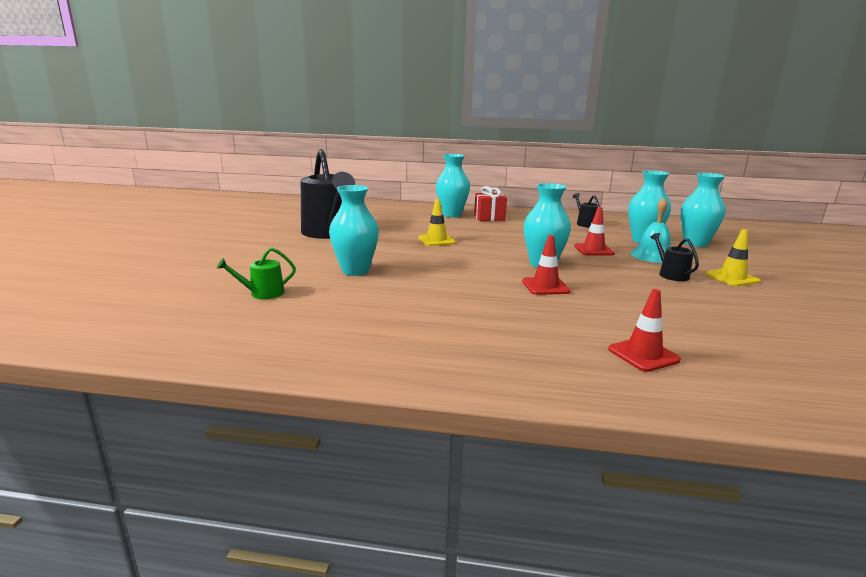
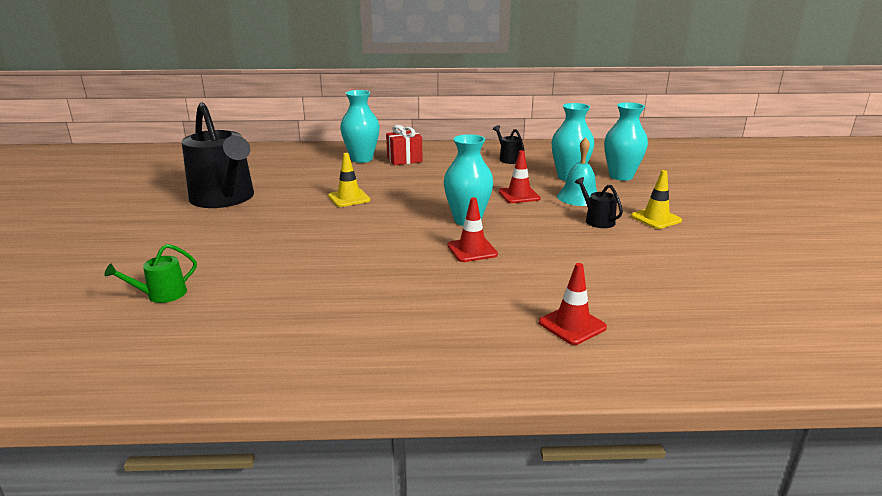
camera: 10 degrees left, 5 degrees up
turquoise vase [329,185,379,276] -> none

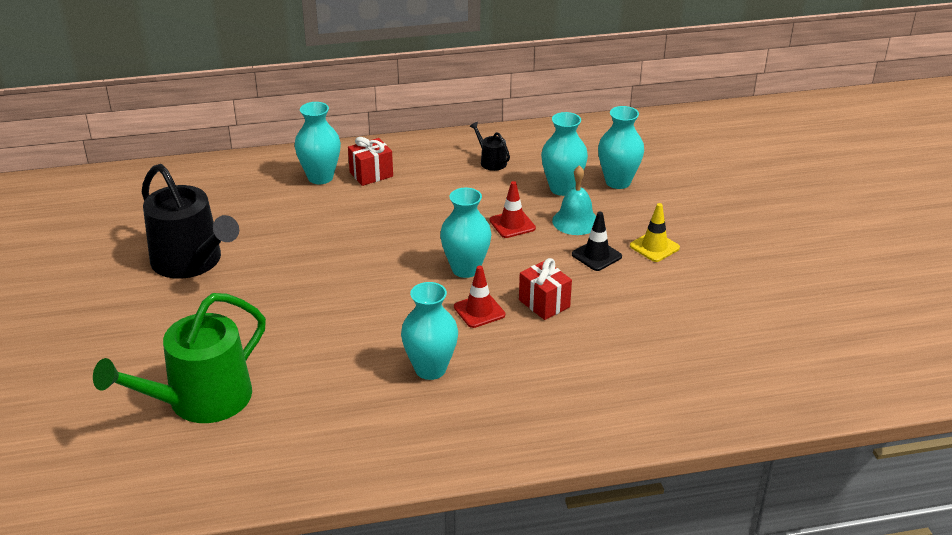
camera: 10 degrees left, 10 degrees up
green watering can [104,244,197,303] -> green watering can [93,293,266,423], size x2.35
yellow traffic cone [328,153,370,207] -> none
red traffic cone [539,263,607,345] -> none
black watering can [575,177,623,228] -> black traffic cone [572,212,622,271]
none -> turquoise vase [401,282,458,380]
none -> red gift [519,258,572,320]

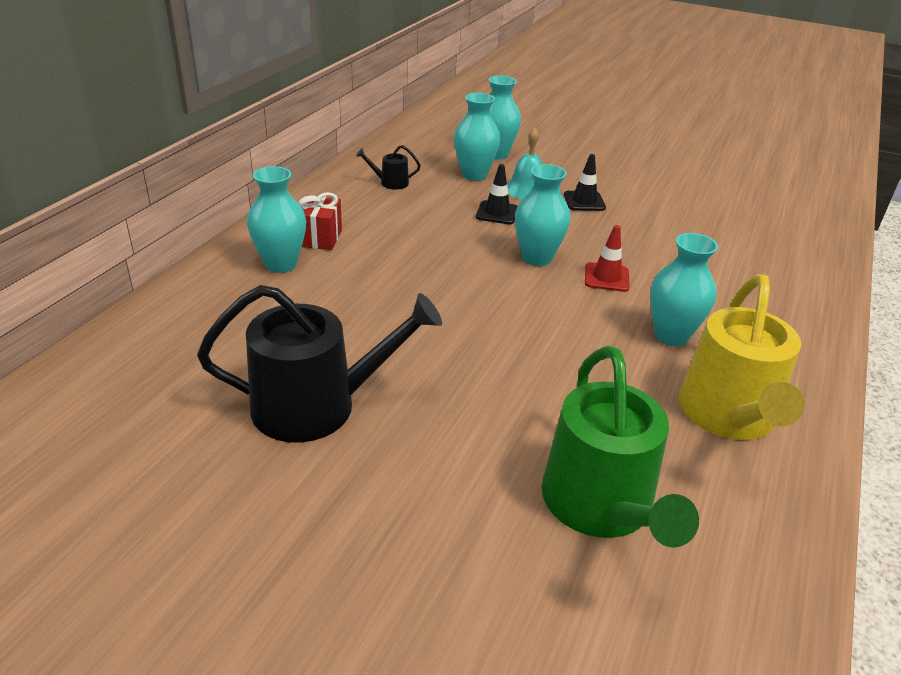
camera: 55 degrees left, 0 degrees up
red traffic cone [489,181,536,238] -> black traffic cone [476,164,517,224]
red gift [519,258,572,320] -> none
yellow traffic cone [630,203,680,262] -> none
none -> yellow watering can [679,274,804,440]

